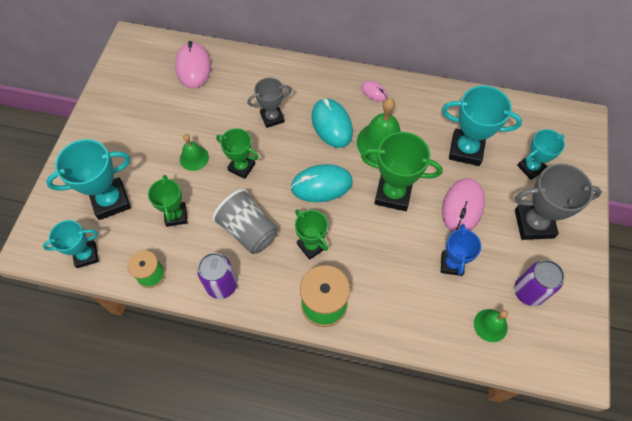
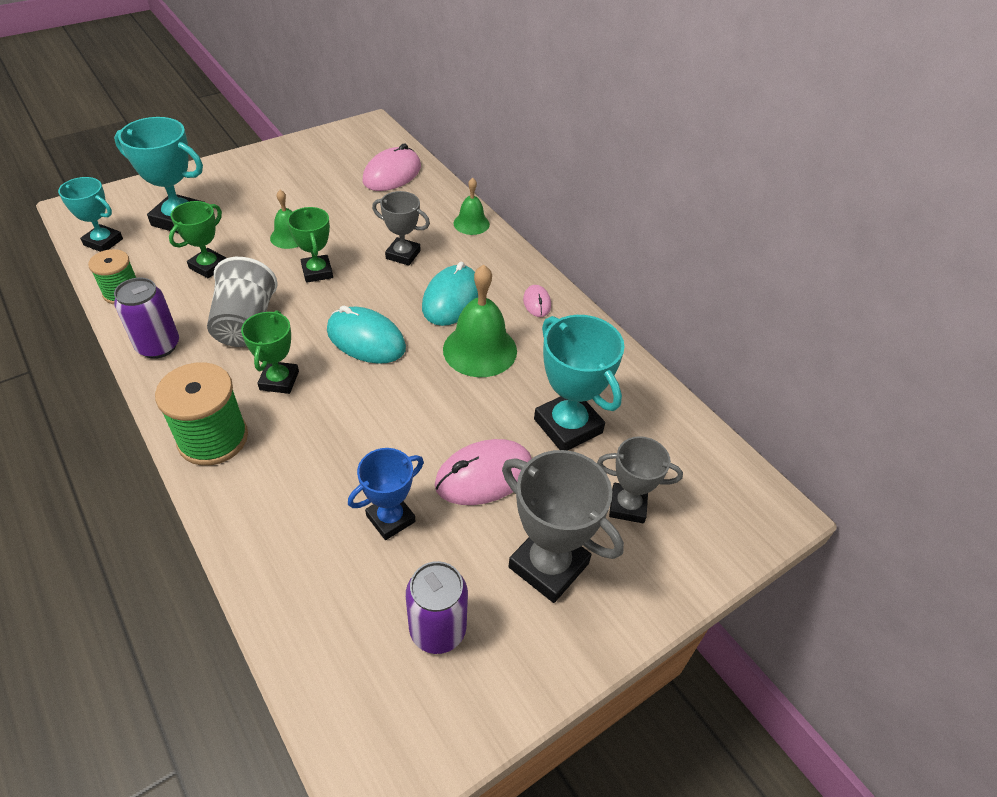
camera: 40 degrees right, 15 degrees down
green trophy [361,132,443,211] -> none
green bell [474,309,508,342] -> green bell moved to [453,178,490,235]
turquoise trophy [517,129,565,180] -> grey trophy [597,436,683,523]

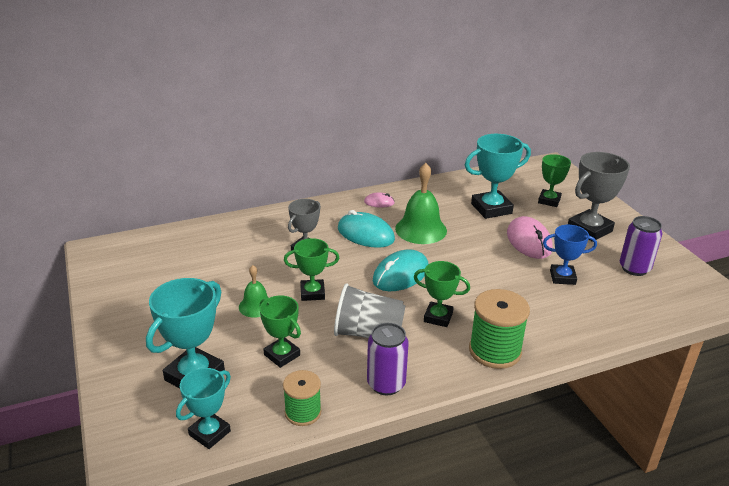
camera: 75 degrees left, 15 degrees down
blue trophy [348,448,424,540] -> blue trophy turned 60 degrees counterclockwise [543,225,597,285]
pink mouse [362,143,421,191] -> none
green bell [453,178,490,235] -> none
grey trophy [597,436,683,523] -> green trophy [538,154,571,207]

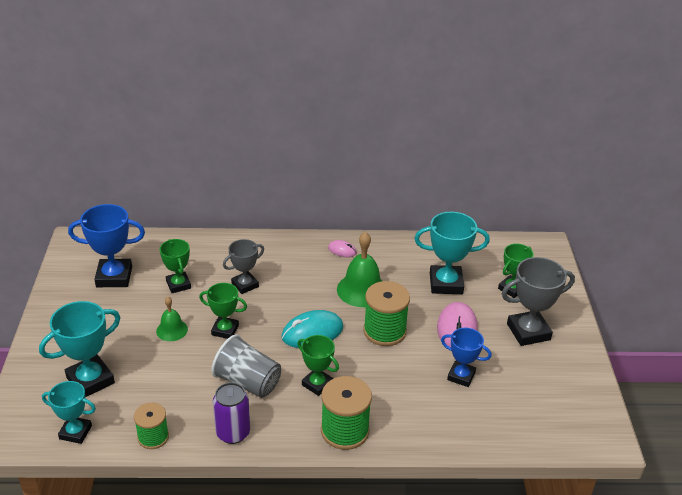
camera: 20 degrees right, 5 degrees up
turquoise trophy [176,368,231,449] -> turquoise trophy turned 45 degrees clockwise [42,381,96,444]
green trophy [260,296,301,368] -> green trophy moved to [160,239,191,293]
turquoise mouse [338,210,395,248] -> none
purple can [620,216,662,276] -> none
none -> blue trophy [68,204,145,287]
none -> green spool [363,281,410,346]

